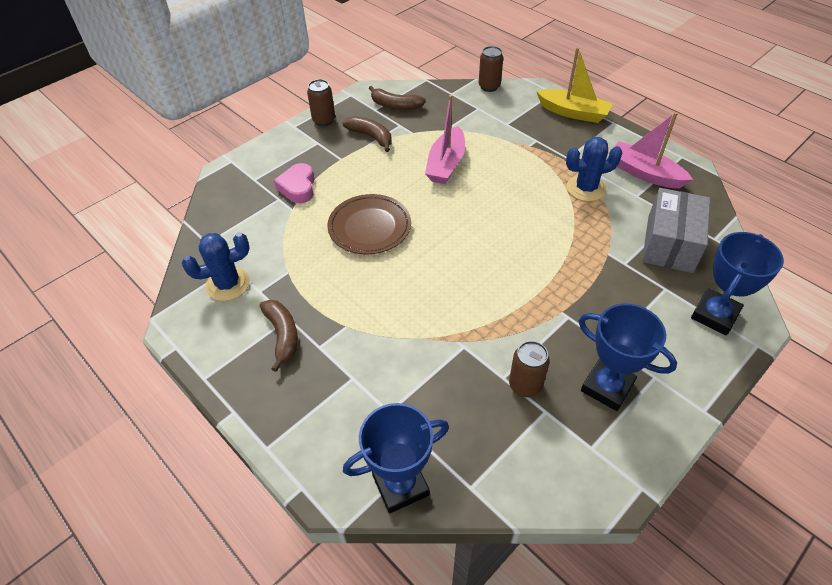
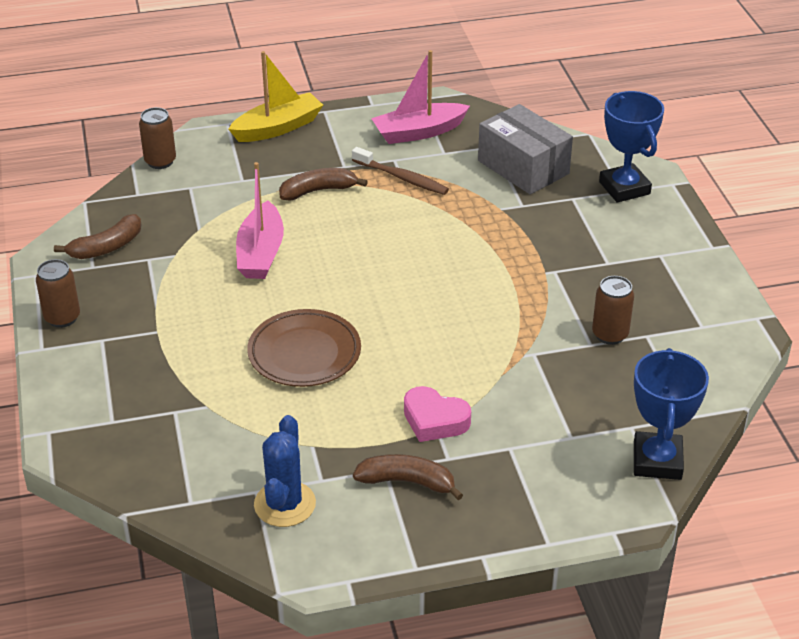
camera: 60 degrees left, 10 degrees down
pink heart [274,163,314,203] -> pink heart moved to [404,386,471,442]
brown banana [342,116,392,152] -> brown banana moved to [279,168,368,201]
pink boat [425,95,465,184] -> pink boat turned 45 degrees clockwise [236,162,284,279]
blue cactus [566,137,623,202] -> brown toothbrush [352,147,449,195]
blue trophy [579,303,677,411] -> none

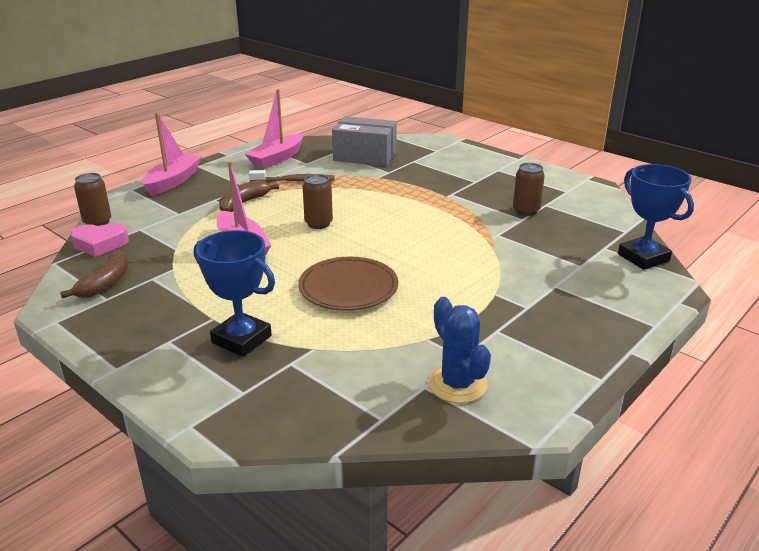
camera: 35 degrees left, 10 degrees down
brown can [36,259,80,328] -> brown can moved to [302,174,333,229]
yellow boat [229,51,323,142] -> pink boat [142,113,202,196]
brown banana [353,454,463,500] -> none
pink heart [404,386,471,442] -> pink heart moved to [71,223,129,257]
blue trophy [599,91,664,203] -> blue trophy moved to [194,230,275,357]

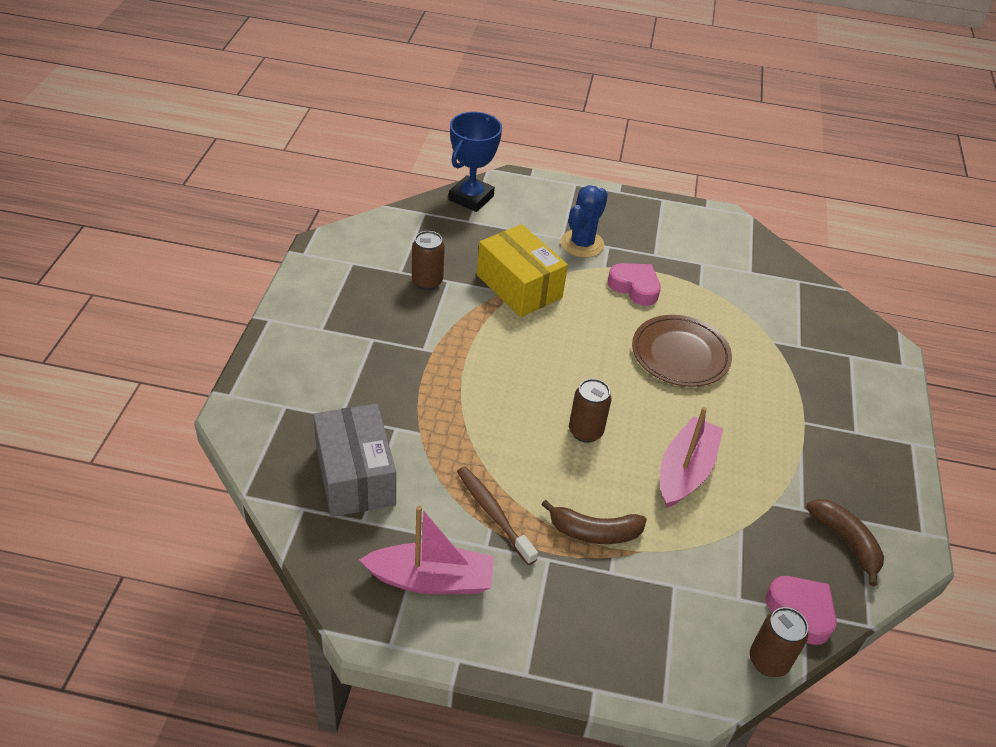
camera: 125 degrees left, 15 degrees up
brown banana [60,250,129,299] -> brown banana turned 75 degrees clockwise [806,499,884,586]
pink boat [142,113,202,196] -> none
blue trophy [194,230,275,357] -> none
blue cactus [428,297,491,403] -> blue cactus moved to [561,185,608,258]
none -> yellow box [477,224,568,317]
none -> pink heart [608,263,661,306]

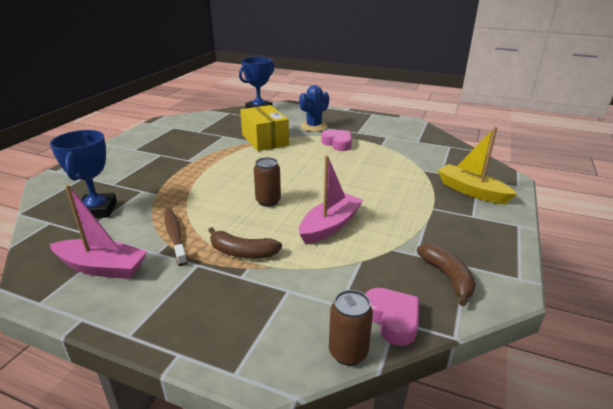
camera: 15 degrees right, 15 degrees down
grey box [313,404,396,517] -> blue trophy [50,130,117,218]
brown can [412,231,445,290] -> none
brown plate [632,315,732,387] -> none
none -> yellow boat [437,127,517,204]

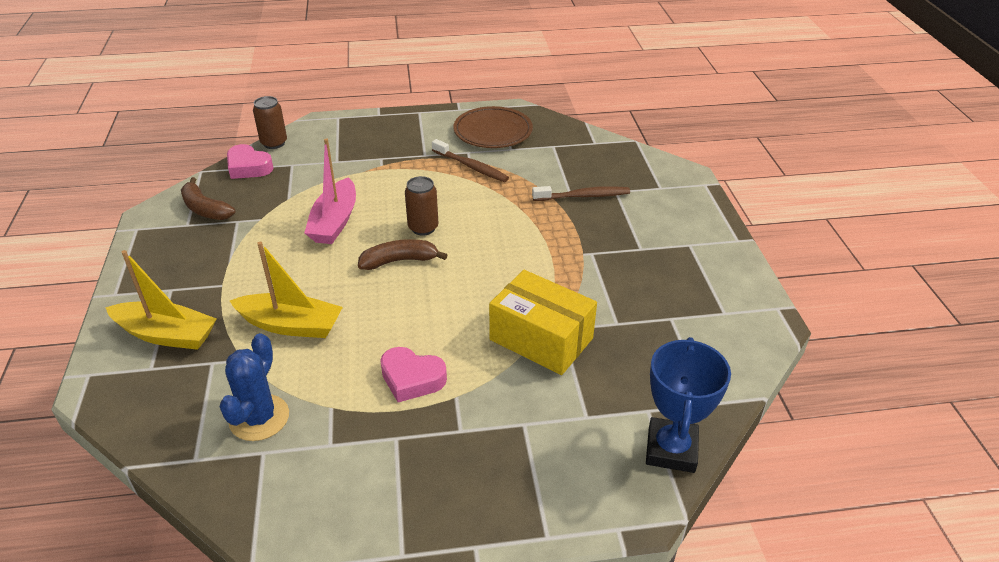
camera: 150 degrees right, 10 degrees up
blue trophy [50,130,117,218] -> none
pink boat [50,185,147,279] -> brown plate [453,106,533,148]
brown banana [208,227,282,258] -> brown banana moved to [358,239,447,270]
blue cactus [299,85,329,132] -> blue cactus moved to [220,333,289,441]
none -> yellow boat [230,242,343,338]
none -> brown toothbrush [532,186,630,201]

